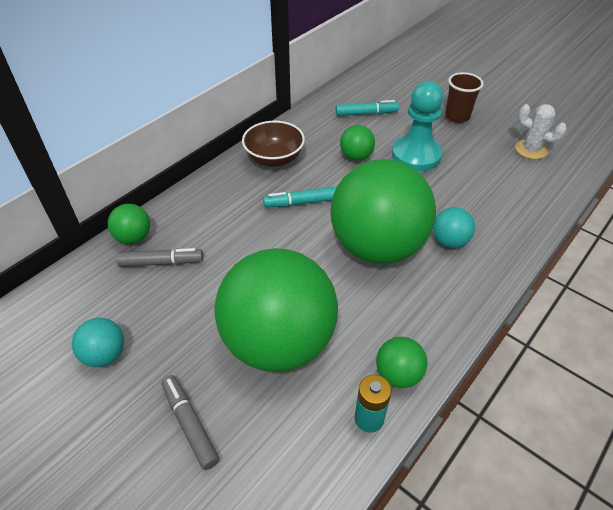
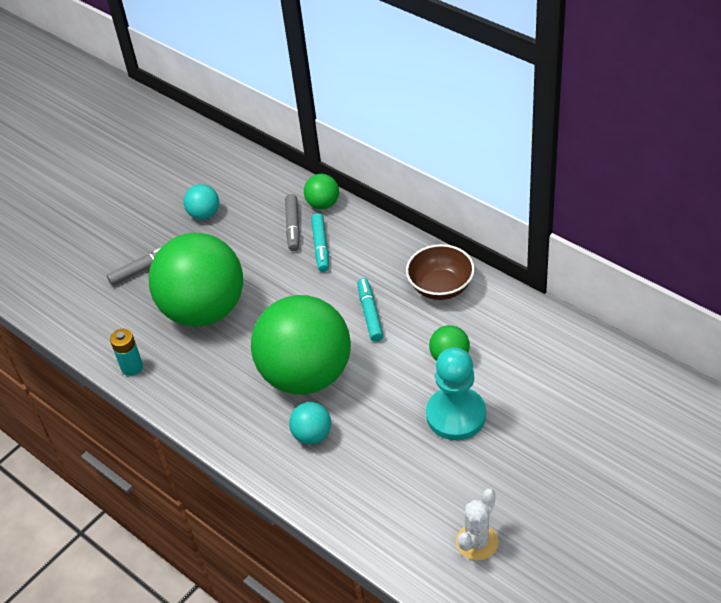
camera: 95 degrees right, 0 degrees up
turquoise marker [336,100,399,116] -> turquoise marker moved to [311,213,329,272]
green ball [376,337,427,388] -> none
brown cup [445,72,484,123] -> none

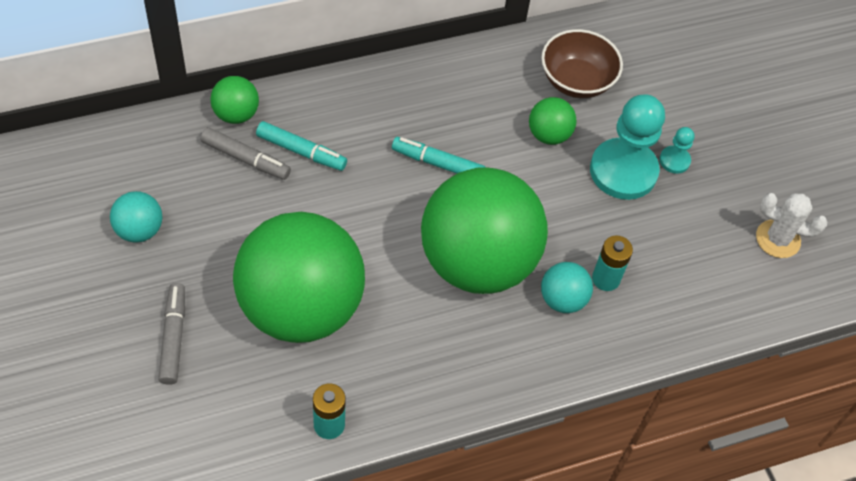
camera: 70 degrees left, 10 degrees up
brown bowl [406,244,475,300] -> brown bowl moved to [541,29,623,98]
white cactus [456,489,499,560] -> white cactus turned 45 degrees counterclockwise [756,193,827,258]
none -> turquoise battery [592,235,633,291]
none -> turquoise pawn [659,127,695,174]

